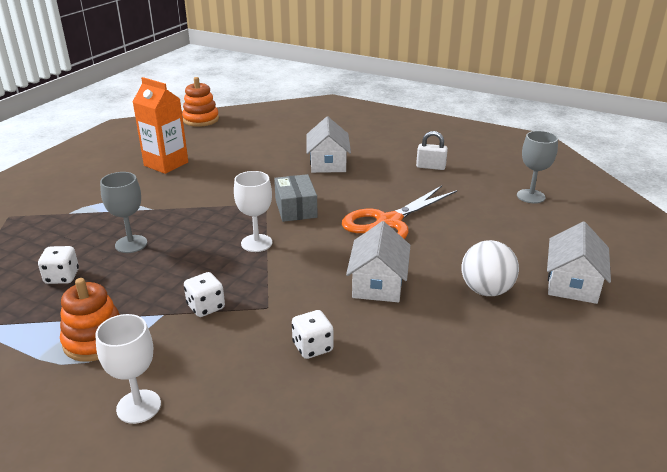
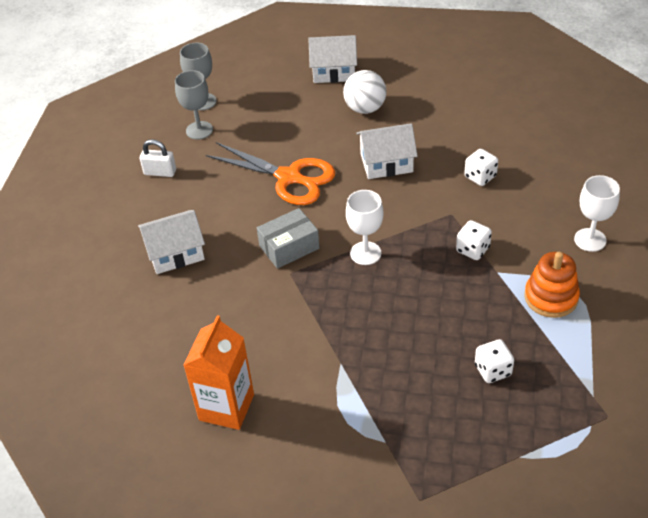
camera: 105 degrees left, 15 degrees up
grey goblet [100,172,147,253] -> grey goblet moved to [175,70,213,140]
orange stacking toy [182,77,219,127] -> none
white padlock [416,131,448,170] -> white padlock turned 75 degrees counterclockwise [140,139,176,177]

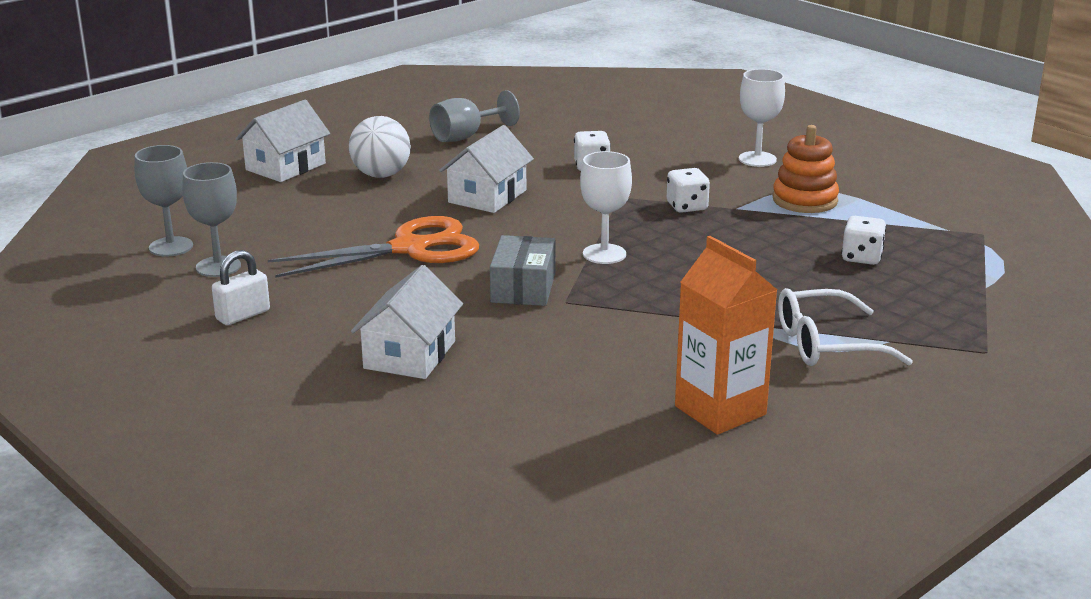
camera: 55 degrees left, 20 degrees down
none -> grey goblet [429,90,520,142]
none -> white glasses [778,288,913,366]

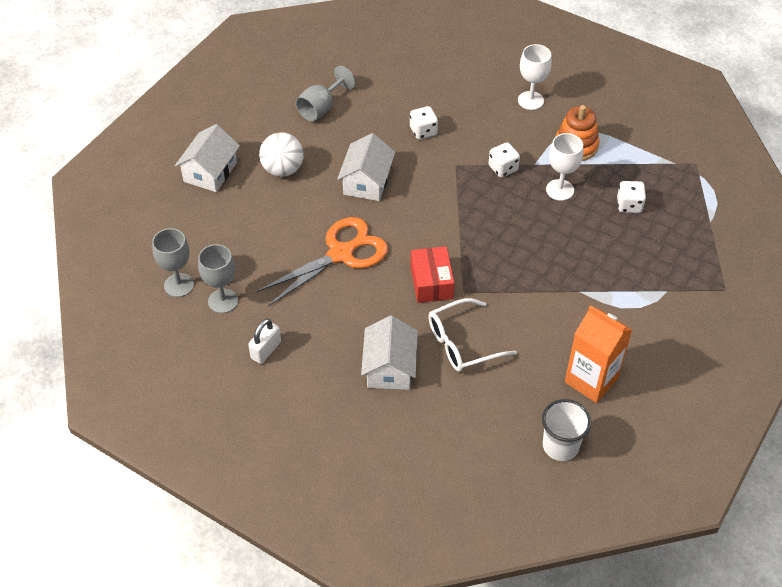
camera: 15 degrees left, 25 degrees up
grey box [490,235,555,306] -> red box [410,246,455,303]
white goblet [580,151,632,264] -> white goblet moved to [546,133,583,201]
white glasses [778,288,913,366] -> white glasses moved to [428,298,517,372]
none -> white cup [542,399,591,461]

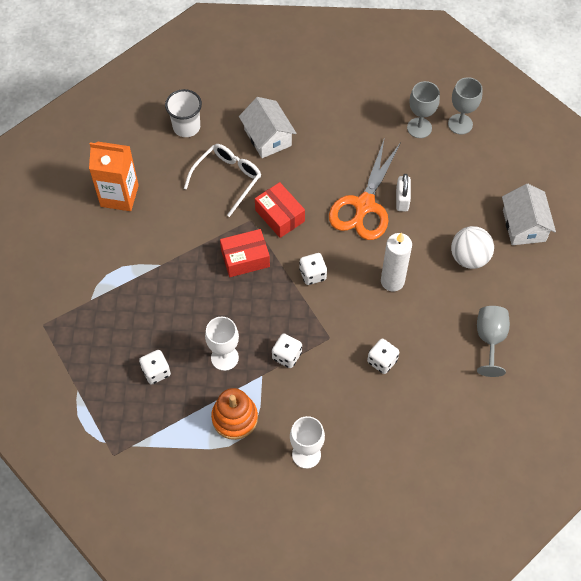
camera: 150 degrees right, 10 degrees up
white padlock [248,319,281,364] -> white padlock moved to [396,174,411,211]
white house [337,133,395,201] -> white candle [381,232,412,291]
white cup [542,399,591,461] -> white cup moved to [165,89,202,137]
none -> red box [220,229,270,277]
none -> white dice [299,253,327,285]

